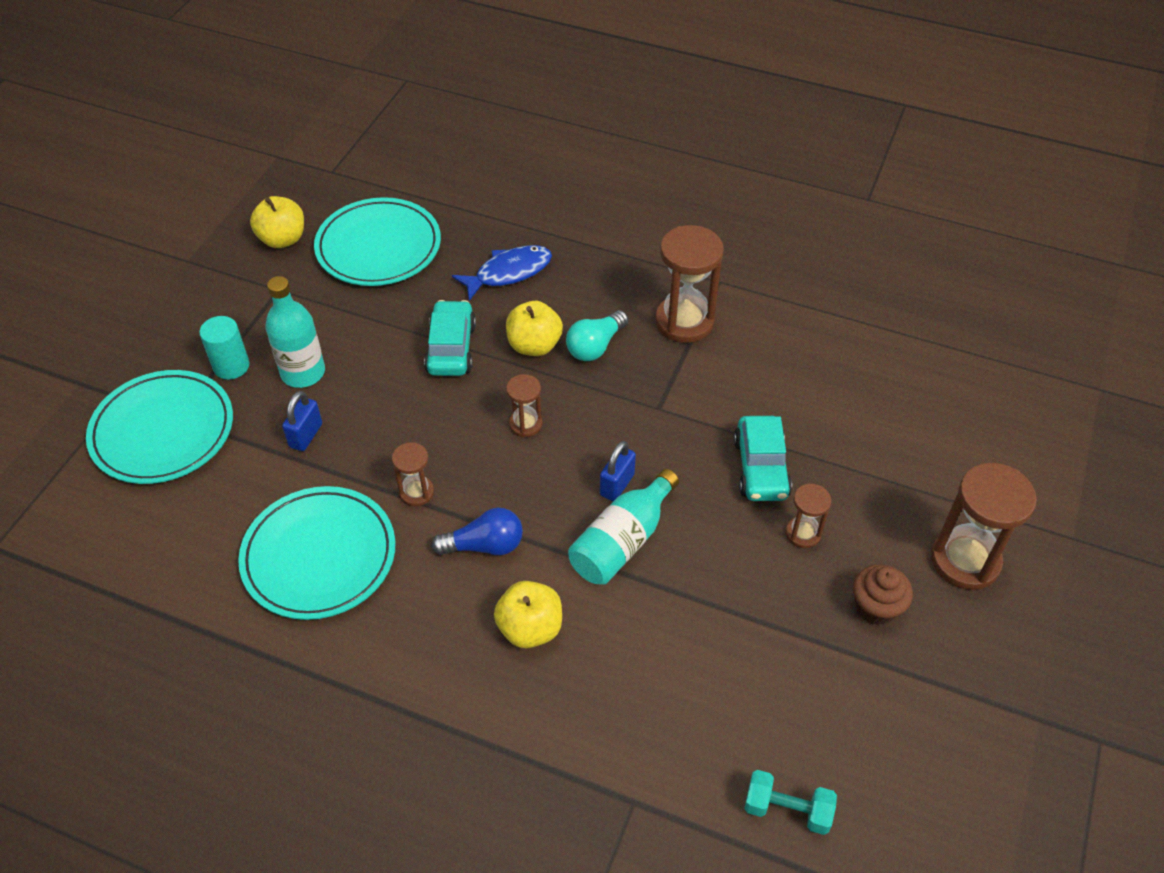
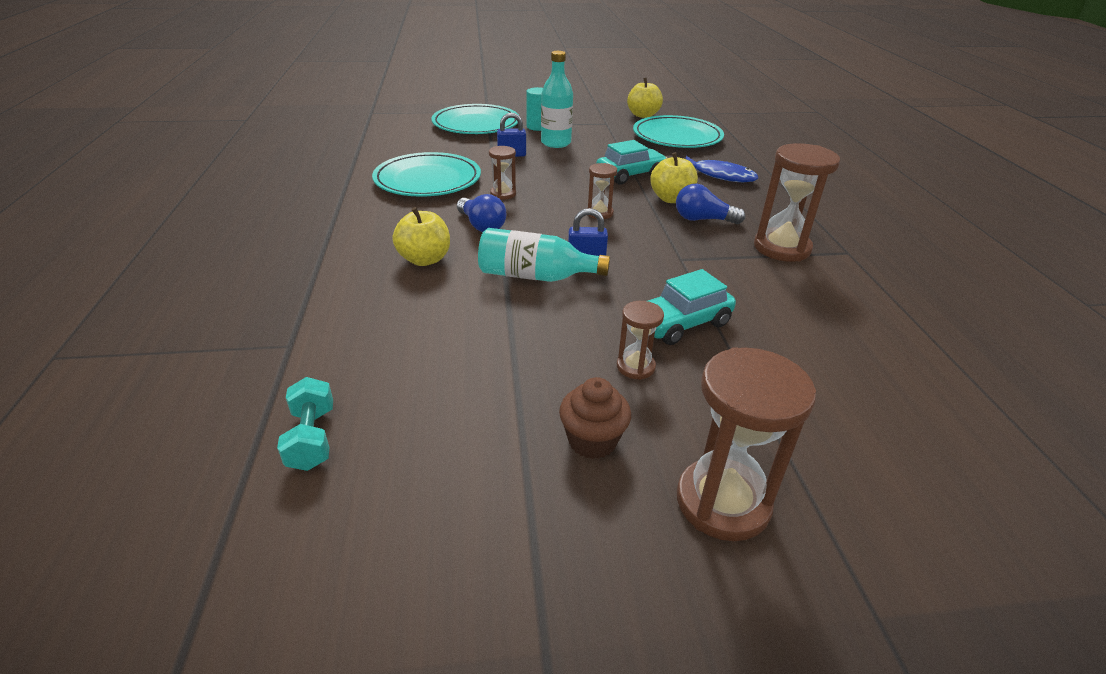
camera: 60 degrees right, 15 degrees down
turquoise light bulb [566,310,628,361] -> blue light bulb [676,184,745,224]

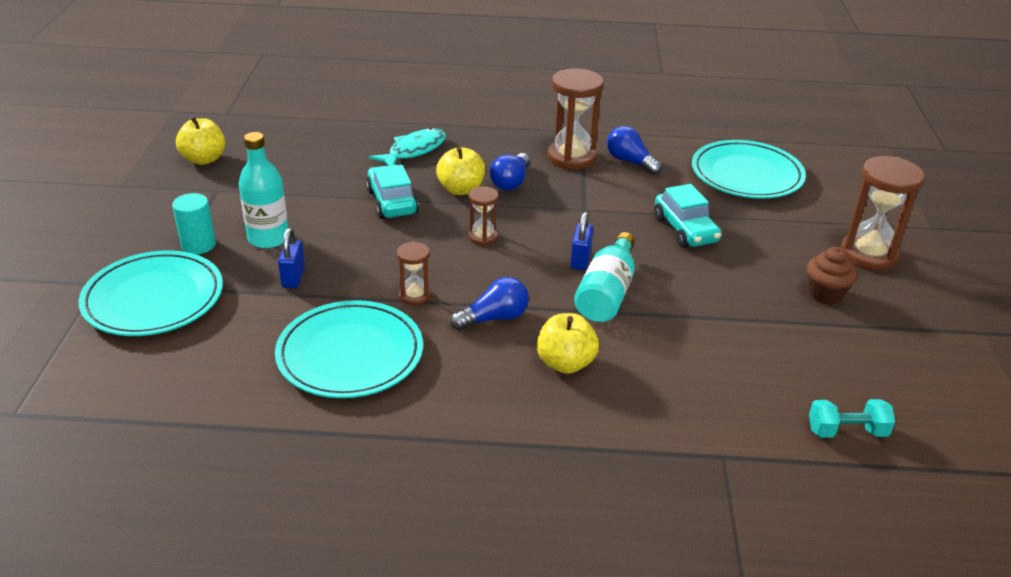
camera: 80 degrees left, 0 degrees up
brown hourglass [617,301,664,380] -> none
turquoise plate [633,115,724,148] -> turquoise plate moved to [692,140,806,199]
blue fish [686,156,758,182] -> turquoise fish [369,128,446,165]
none -> blue light bulb [607,126,662,175]

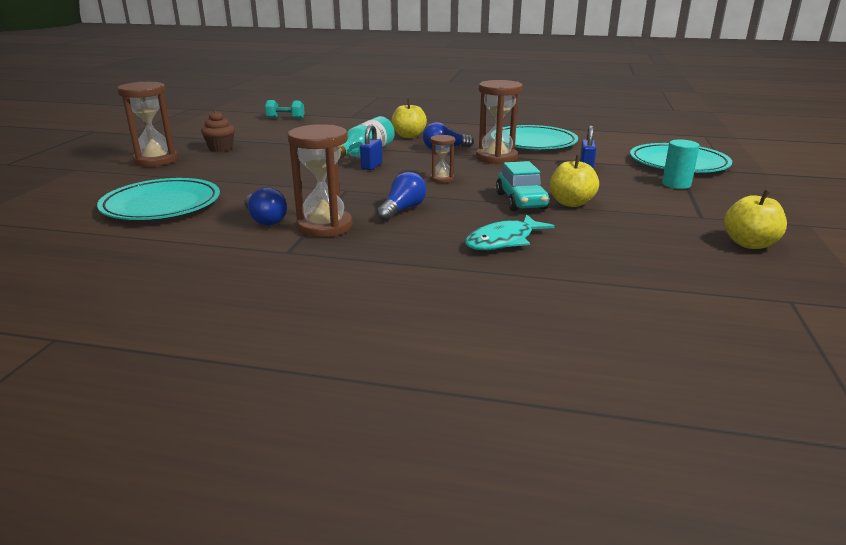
camera: 170 degrees left, 10 degrees down
turquoise bottle [239,132,288,248] -> none
brown hourglass [397,242,431,305] -> brown hourglass [476,80,523,164], size x1.90
yellow apple [436,146,485,195] -> yellow apple moved to [550,155,599,207]
turquoise car [654,184,721,248] -> none

